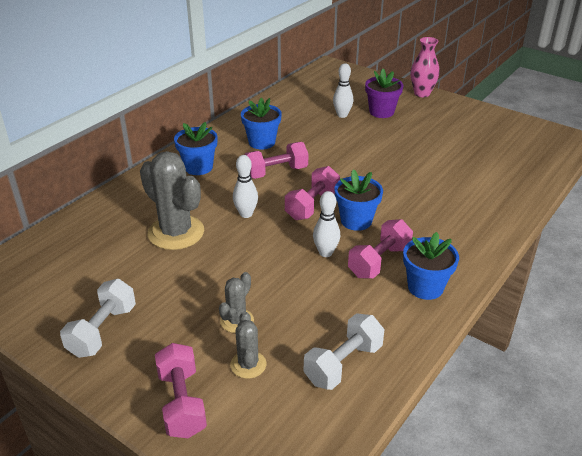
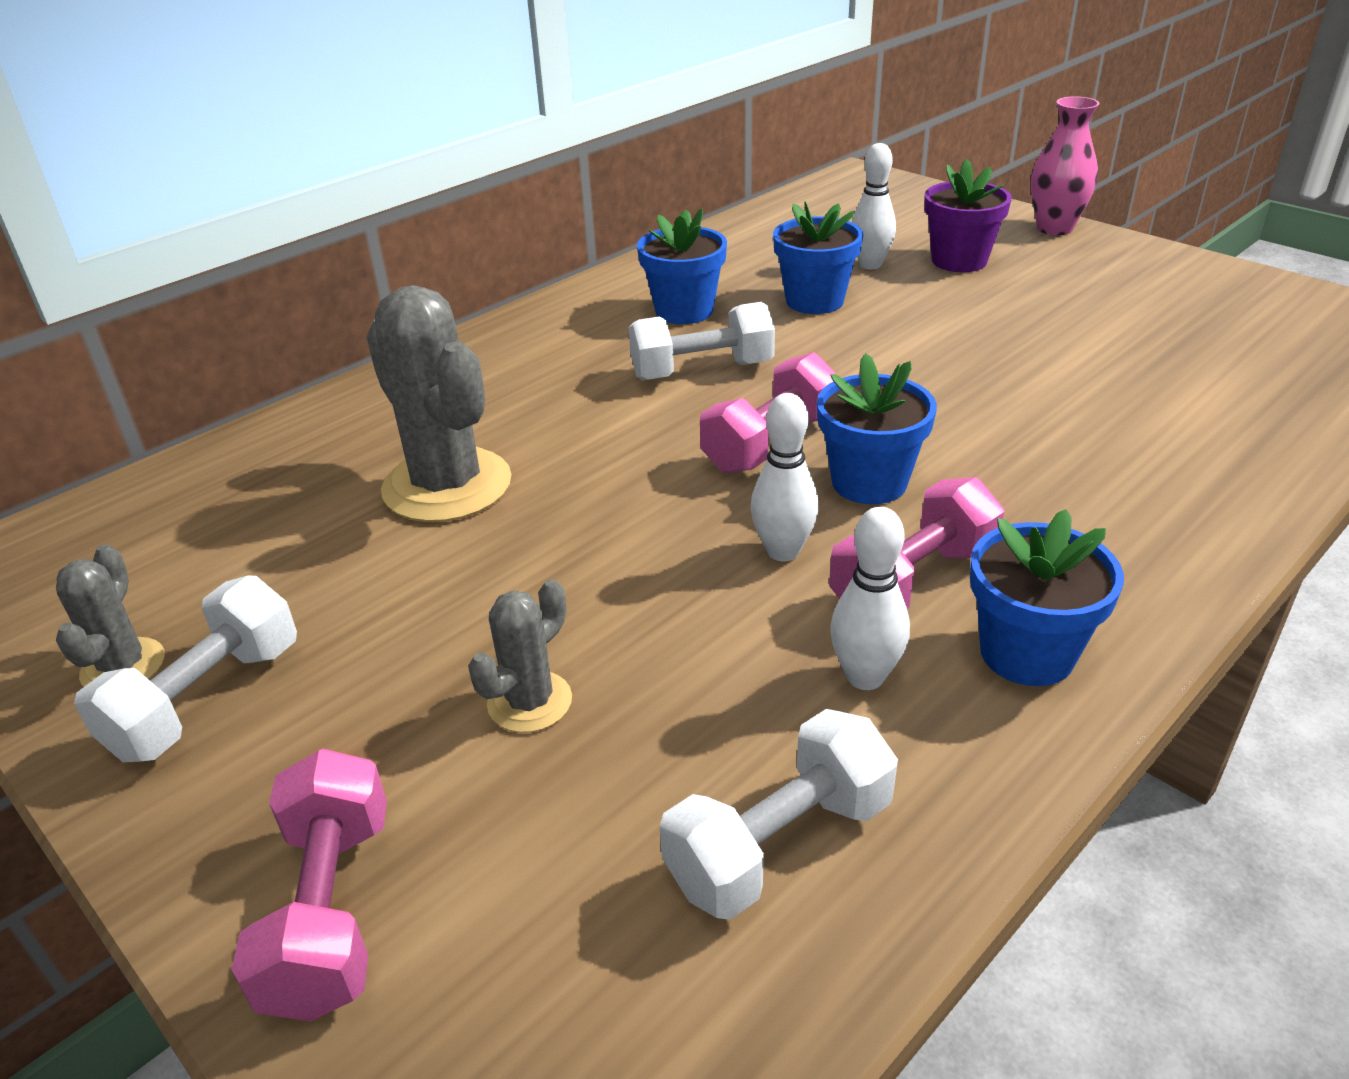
camera: 10 degrees right, 0 degrees up
blue flower pot [174,122,217,175] -> blue flower pot moved to [773,201,863,314]
grey cactus [230,312,266,379] -> grey cactus moved to [56,544,165,687]
white bowling pin [233,155,258,218] -> white bowling pin moved to [830,507,910,690]
pink dumbbell [244,142,308,179] -> white dumbbell [629,302,775,380]

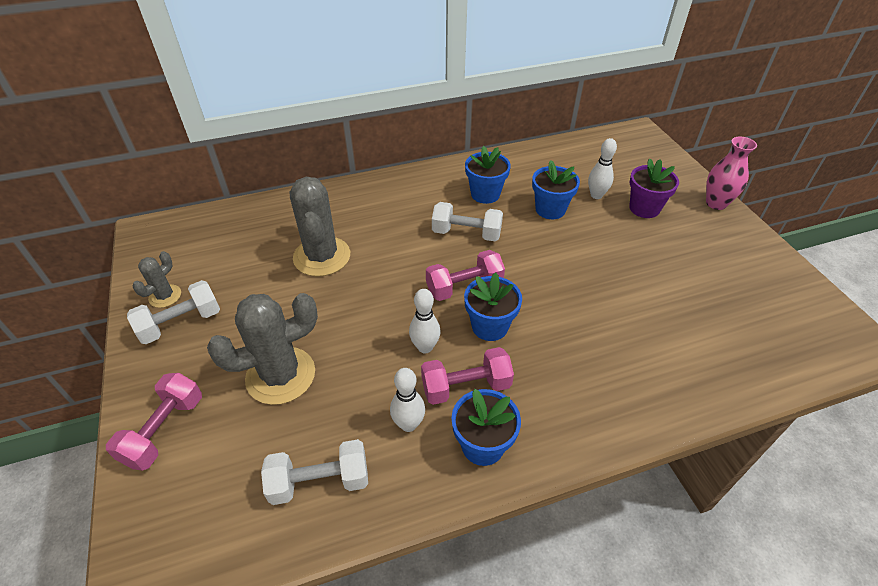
camera: 25 degrees right, 10 degrees up
grey cactus [468,579,572,733] -> grey cactus [207,293,318,405], size x1.95

